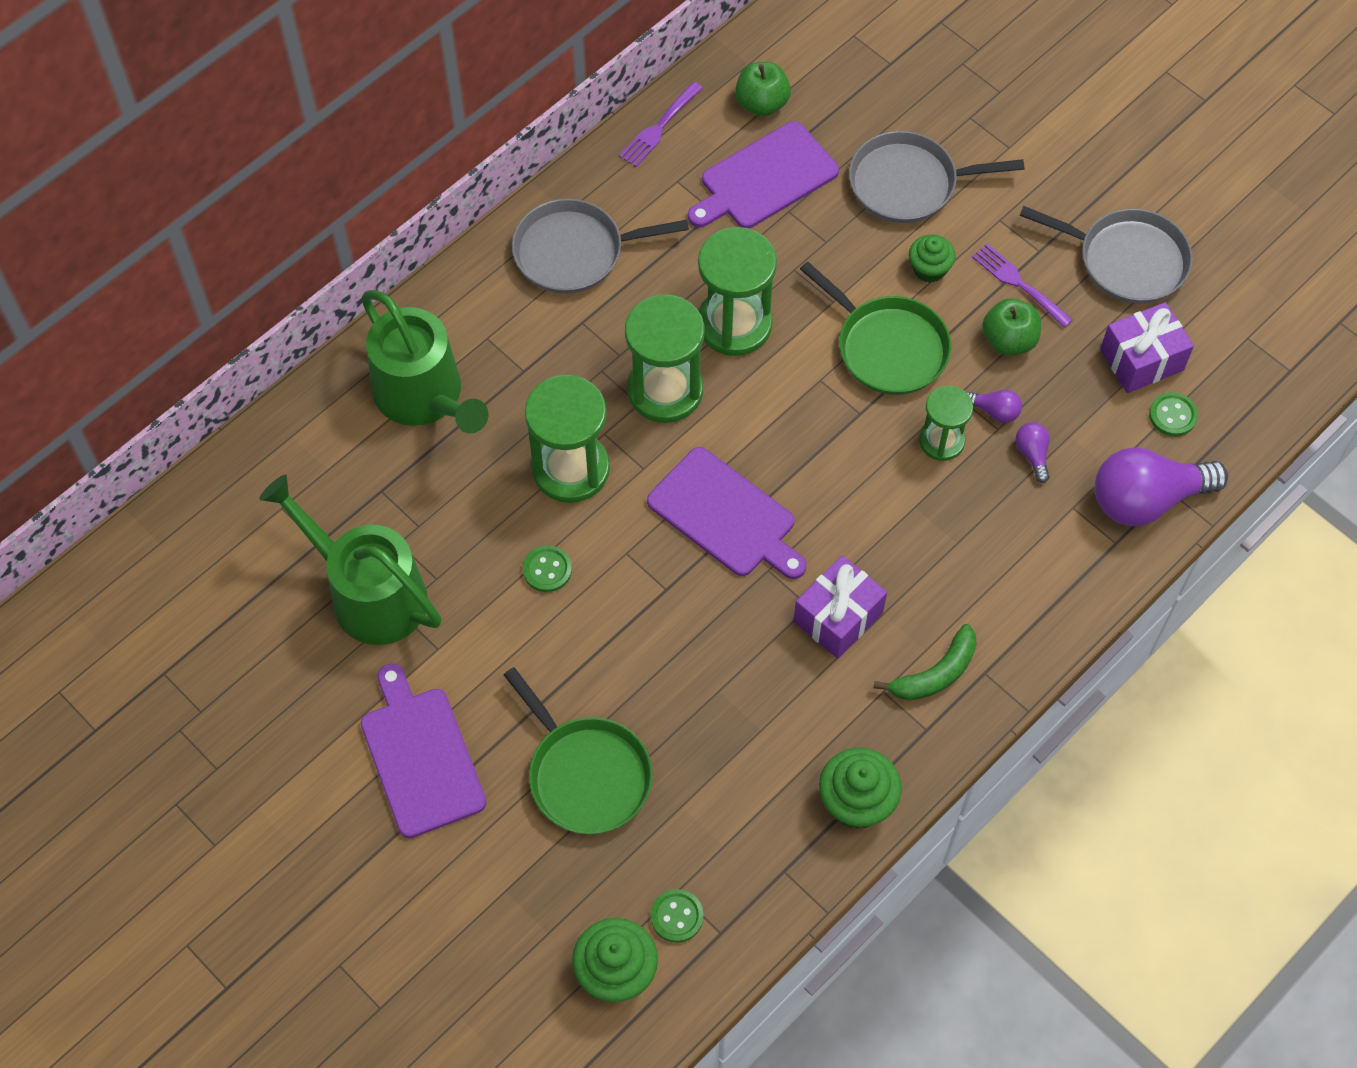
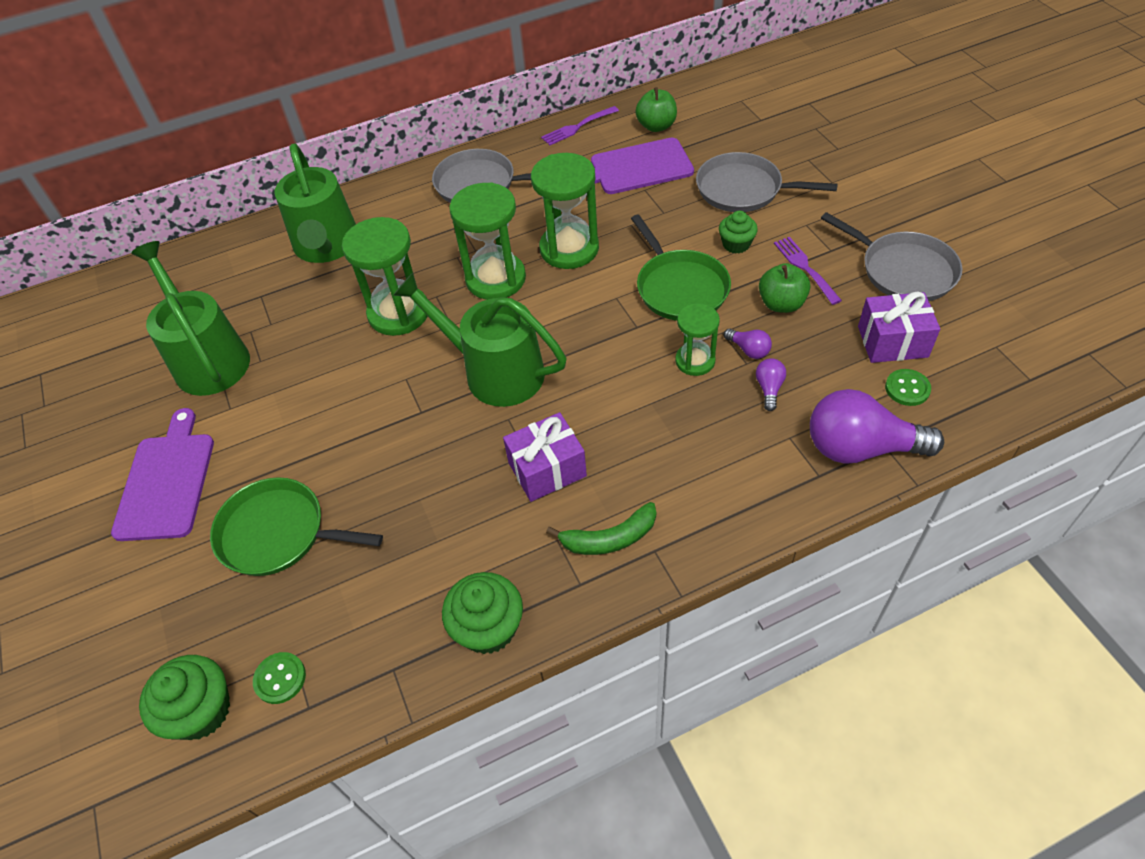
camera: 25 degrees right, 10 degrees down
green pan [504,667,652,834] -> green pan turned 120 degrees clockwise [210,477,383,576]
green button [523,545,572,592] -> none
purple cutting board [647,447,807,579] -> green watering can [393,272,566,407]

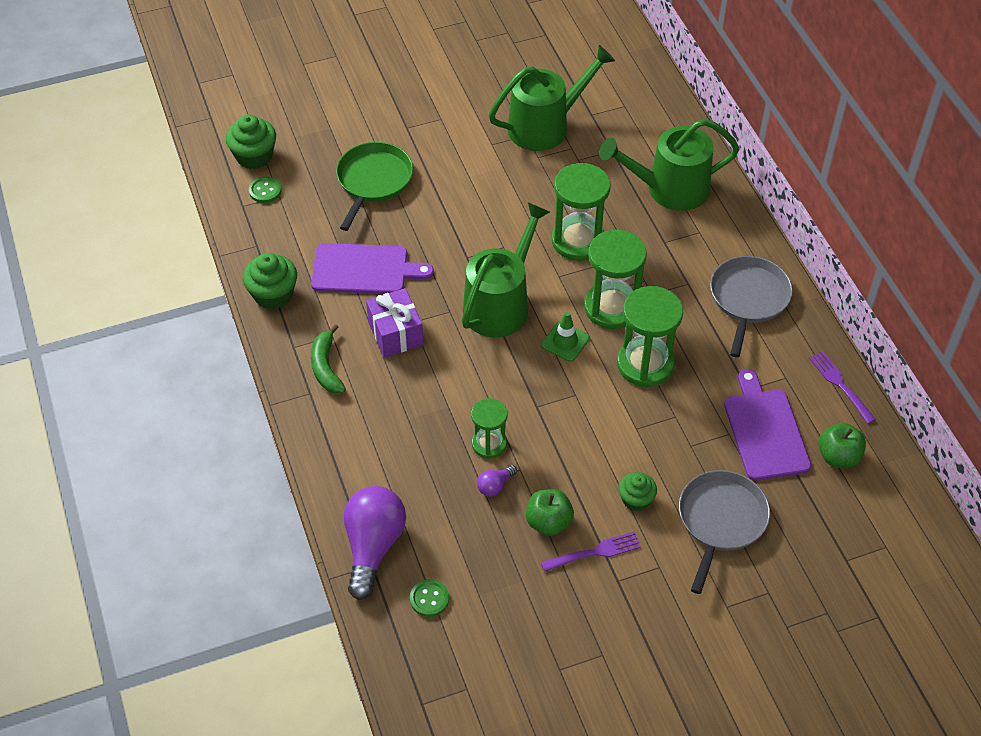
camera: 90 degrees right, 0 degrees up
purple cutting board [111,408,214,541] -> purple cutting board moved to [311,243,434,294]
green pan [631,215,731,321] -> none
purple light bulb [756,358,786,411] -> none
grey pan [821,212,963,301] -> none
purple gift [858,291,940,363] -> none
none -> green traffic cone [541,312,590,362]

